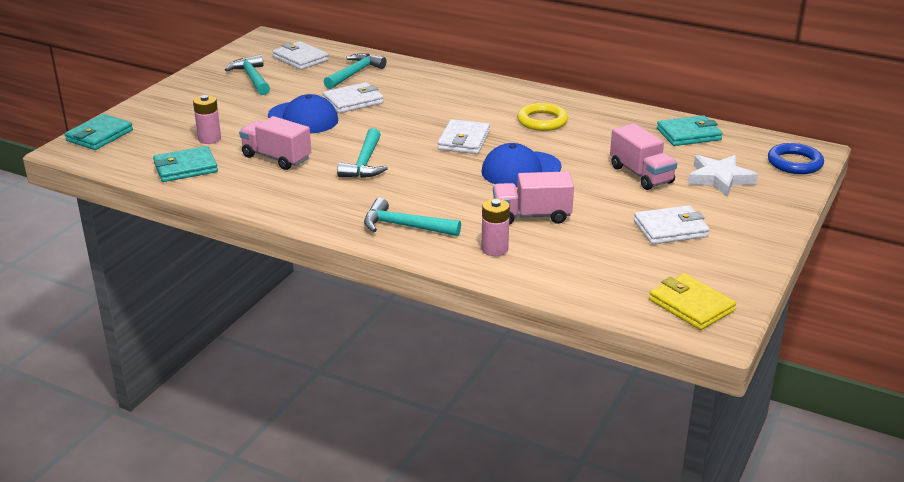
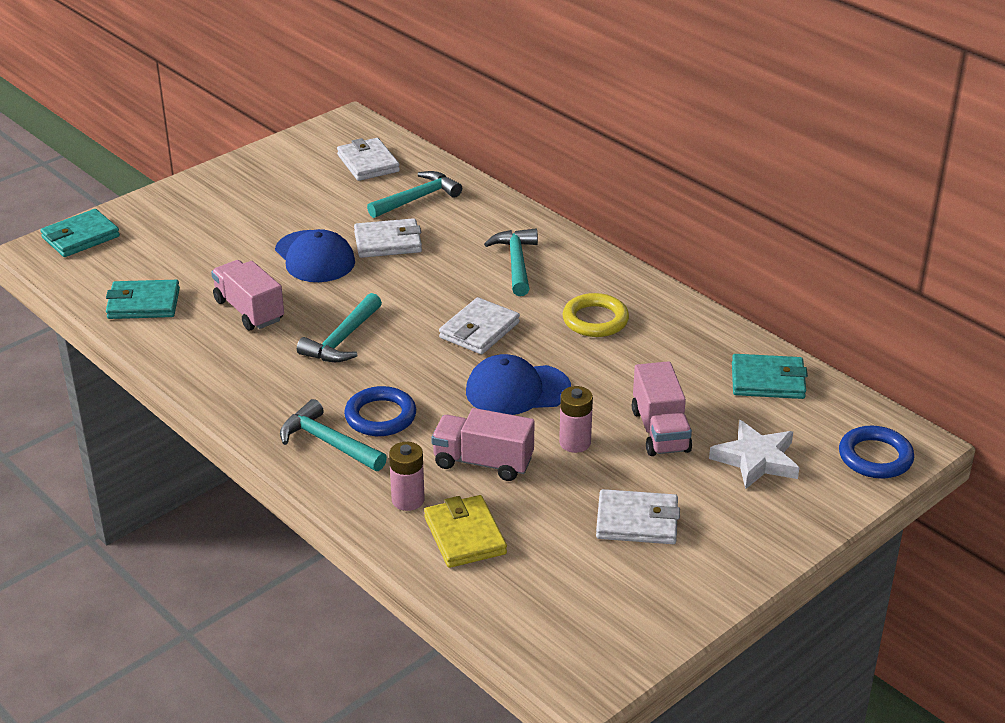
camera: 20 degrees right, 5 degrees up
pink battery [193,95,221,144] -> pink battery moved to [559,386,593,453]
turquoise hammer [225,55,270,95] -> turquoise hammer moved to [484,229,538,296]
yellow wallet [649,273,736,330] -> yellow wallet moved to [424,495,507,568]
none -> blue ring [344,386,416,436]

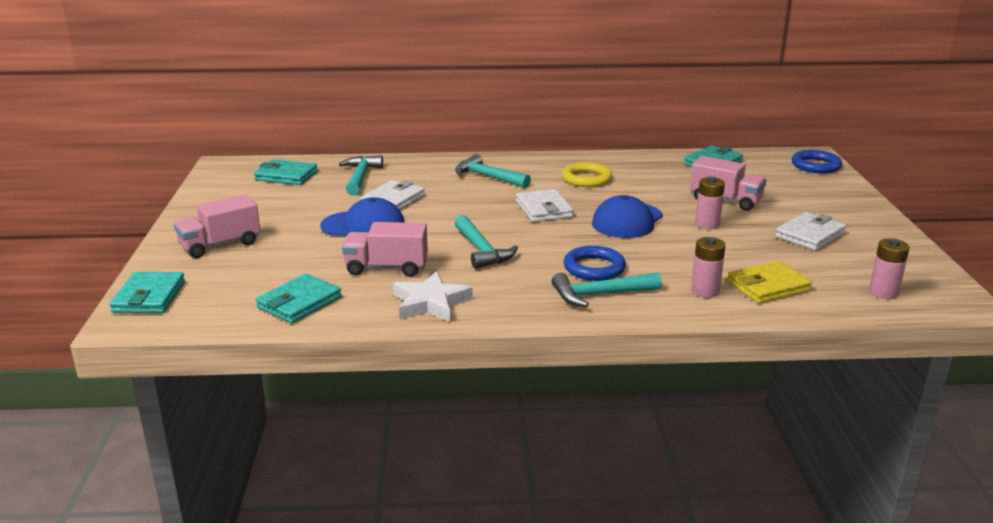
camera: 50 degrees left, 10 degrees down
white wallet [337,138,400,181] -> turquoise wallet [254,159,318,185]
yellow wallet [424,495,507,568] -> yellow wallet turned 45 degrees counterclockwise [727,261,812,304]
pink truck [431,408,535,481] -> pink truck moved to [174,195,260,258]
white star [709,420,799,489] -> white star moved to [393,272,473,322]
none -> pink battery [869,238,910,299]

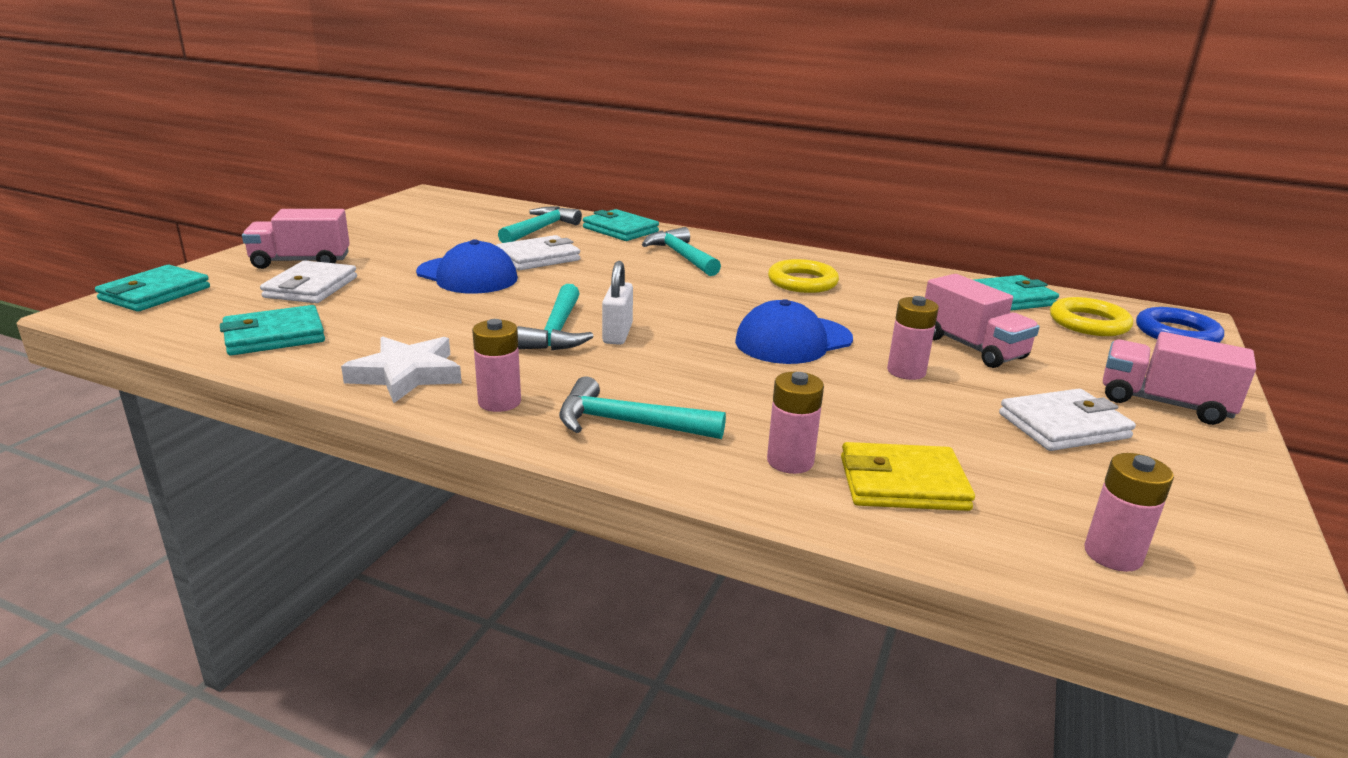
camera: 25 degrees right, 0 degrees up
turquoise wallet [254,159,318,185] -> turquoise wallet moved to [583,209,659,241]
pink truck [342,222,428,277] -> pink truck moved to [1103,332,1256,425]
white wallet [516,189,574,222] -> white wallet moved to [260,261,357,303]
blue ring [564,246,626,281] -> none
none -> pink battery [472,319,521,412]
none -> white padlock [602,261,633,345]
none -> yellow ring [1050,297,1133,336]

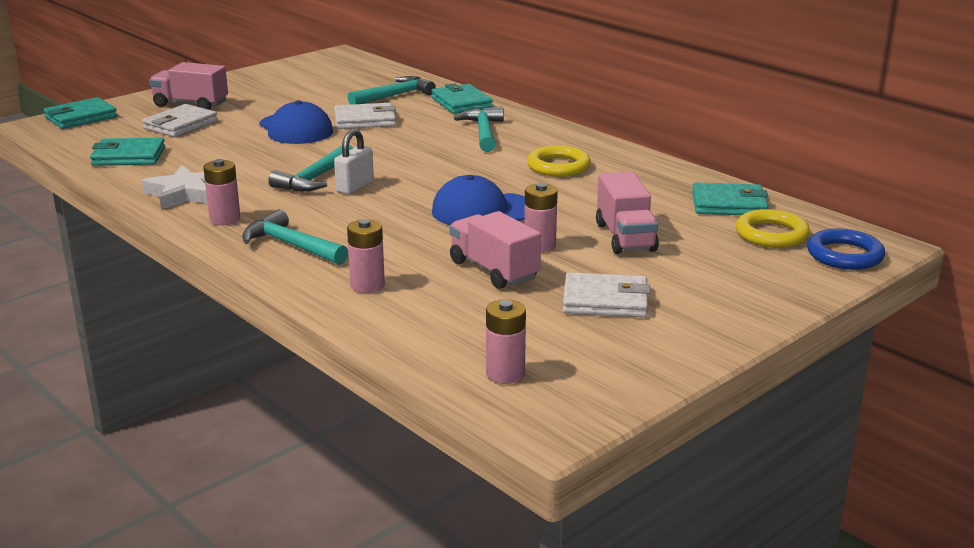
camera: 25 degrees right, 0 degrees up
yellow wallet [841,442,975,511] -> none
pink truck [1103,332,1256,425] -> pink truck moved to [449,211,541,289]

